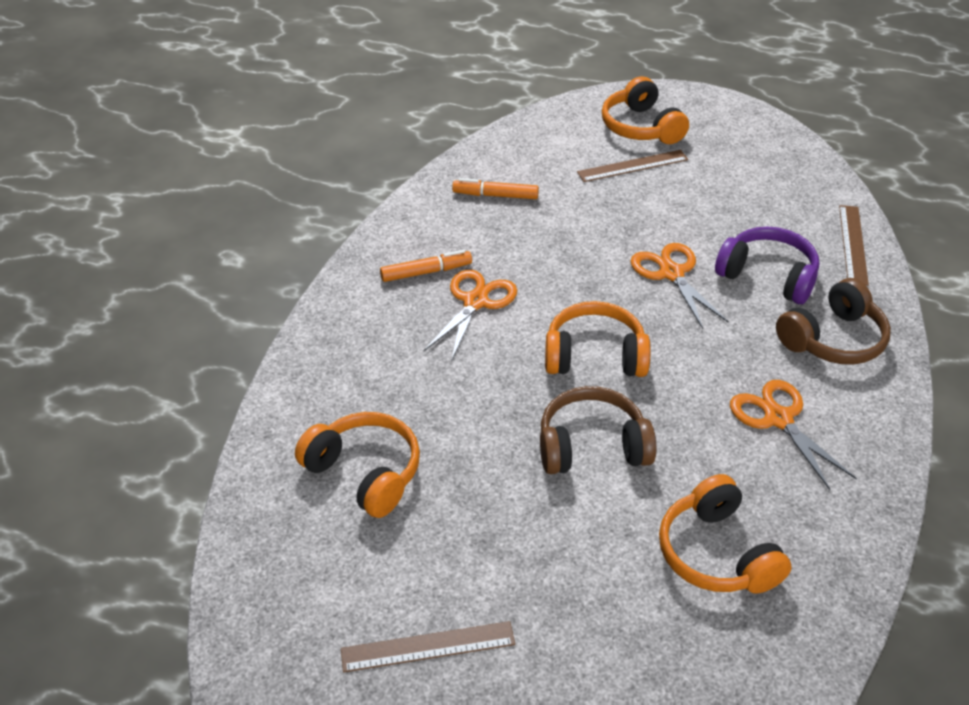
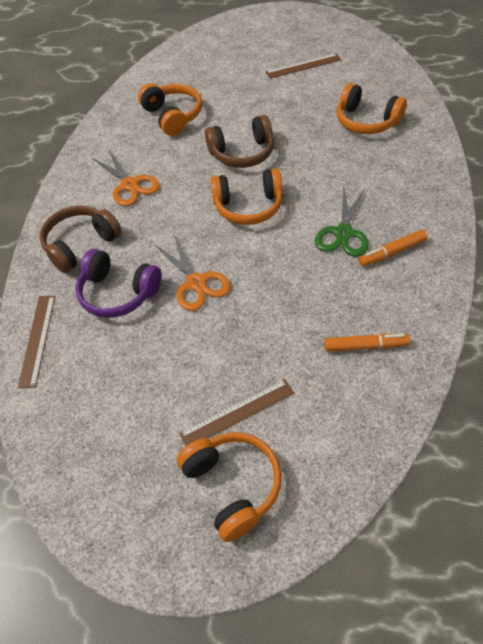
camera: 175 degrees right, 10 degrees up
orange scissors [424,270,517,361] -> green scissors [315,188,369,257]

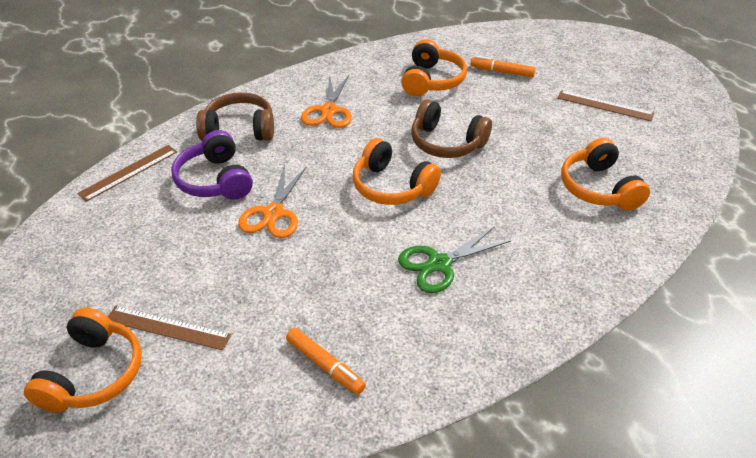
camera: 40 degrees right, 10 degrees down
orange marker [359,230,427,267] -> orange marker moved to [470,56,536,78]

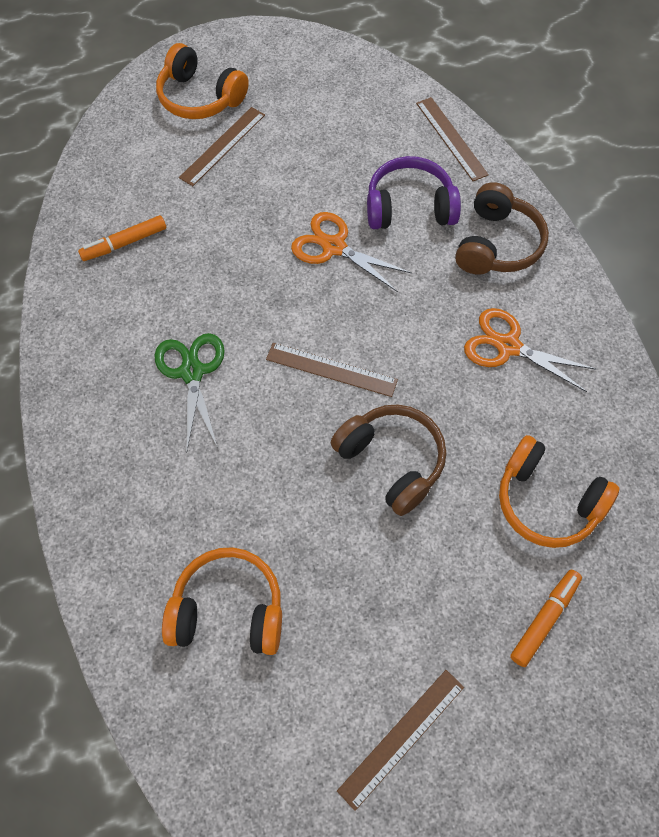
camera: 110 degrees right, 20 degrees up
orange headphones [353,138,441,205] -> brown ruler [266,343,398,397]
brown headphones [411,99,492,158] -> brown headphones turned 90 degrees clockwise [331,404,446,516]

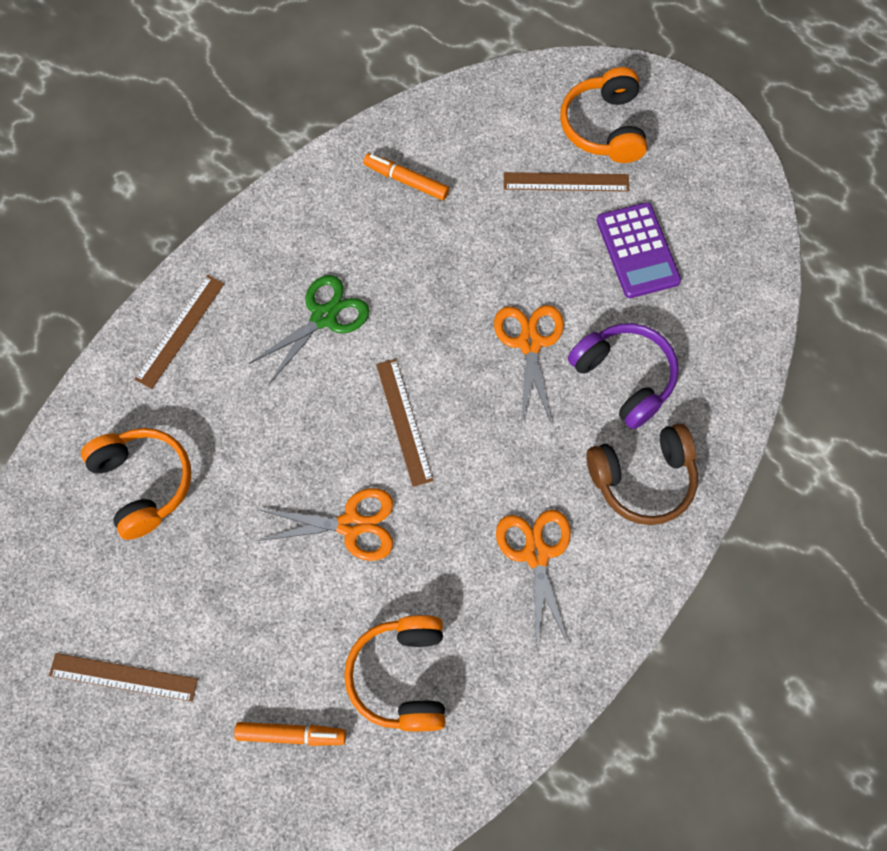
camera: 55 degrees right, 5 degrees up
brown headphones [331,404,446,516] -> orange scissors [257,488,393,561]
brown ruler [416,97,489,181] -> brown ruler moved to [135,275,224,389]
none -> purple calculator [597,202,681,298]

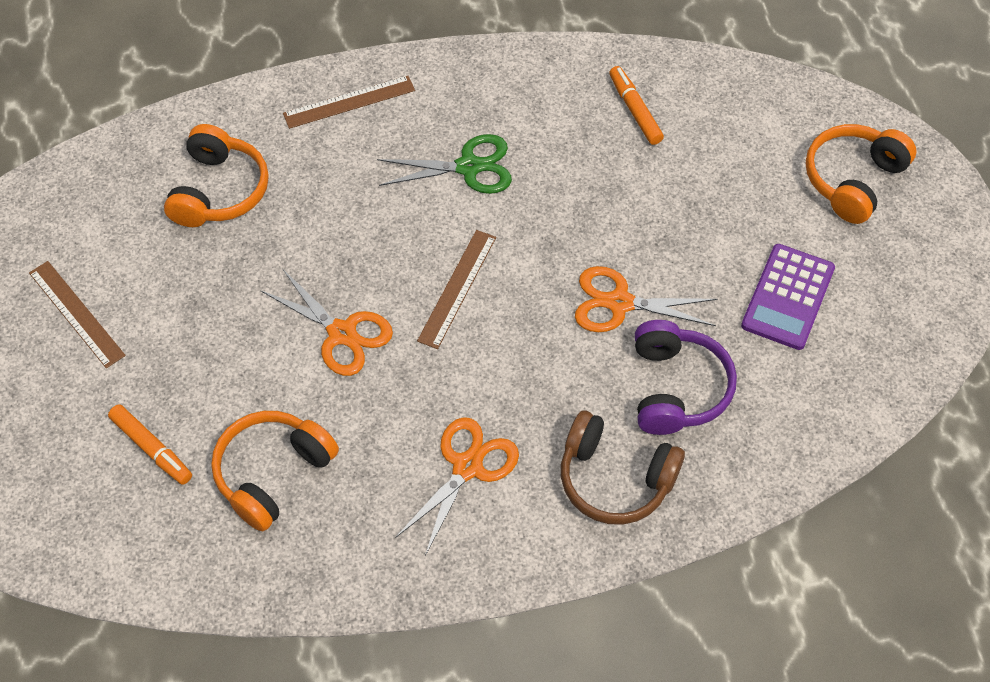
camera: 40 degrees right, 10 degrees down
orange scissors [494,305,564,425] -> orange scissors turned 120 degrees counterclockwise [575,266,717,332]
brown ruler [504,172,629,192] -> none

